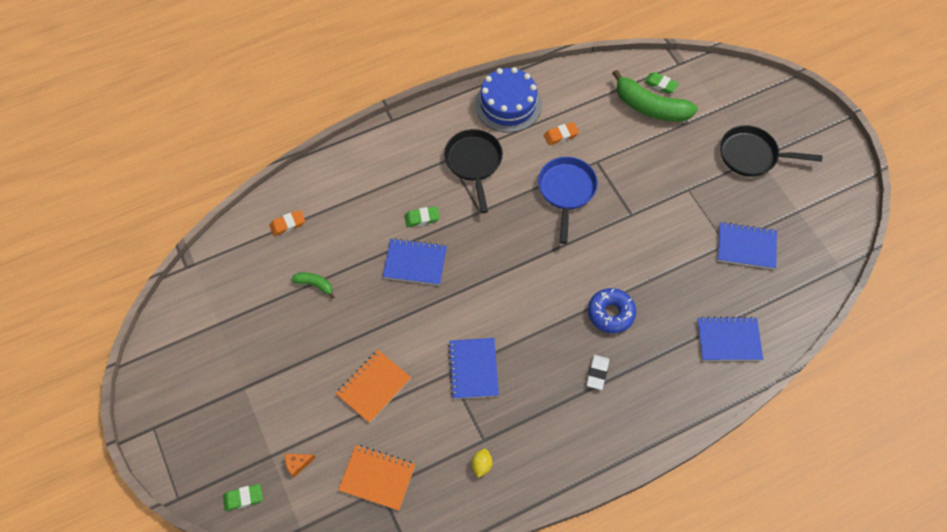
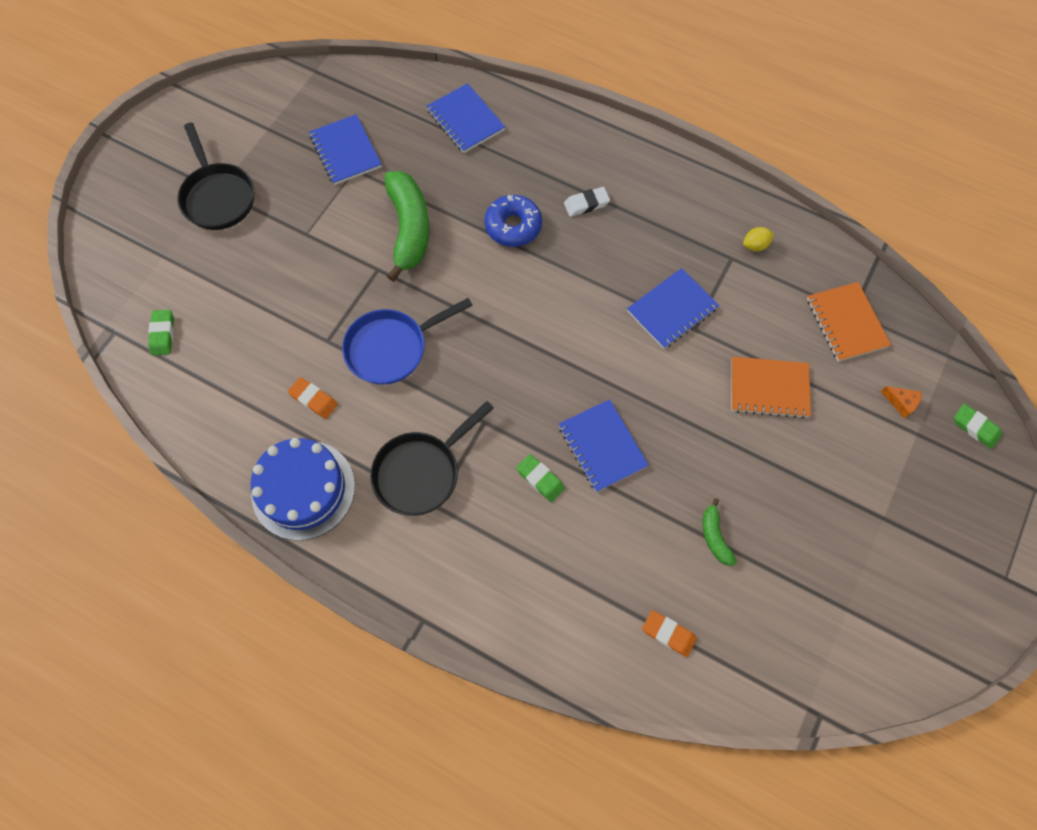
camera: 125 degrees left, 5 degrees up
green banana [612,70,698,122] -> green banana moved to [384,171,429,282]

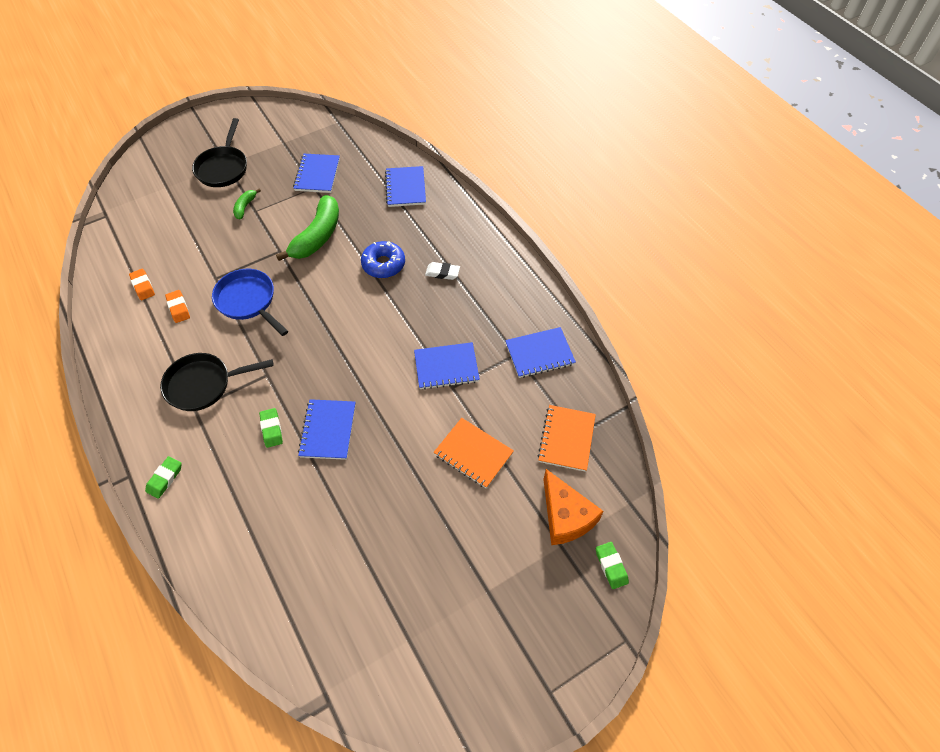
camera: 30 degrees right, 10 degrees down
green eraser [148,310,174,355] -> green eraser moved to [145,456,182,499]
blue cake [250,438,355,540] -> none
blue pan [342,298,473,385] -> blue pan turned 45 degrees clockwise [212,269,288,336]
orange eraser [642,610,697,657] -> orange eraser moved to [129,269,155,300]
green banana [703,498,737,565] -> green banana moved to [233,189,261,220]
yellow lemon [743,227,774,251] -> blue notebook [505,327,576,378]
orange cheese [881,386,922,419] -> orange cheese [543,469,604,545], size x2.26

